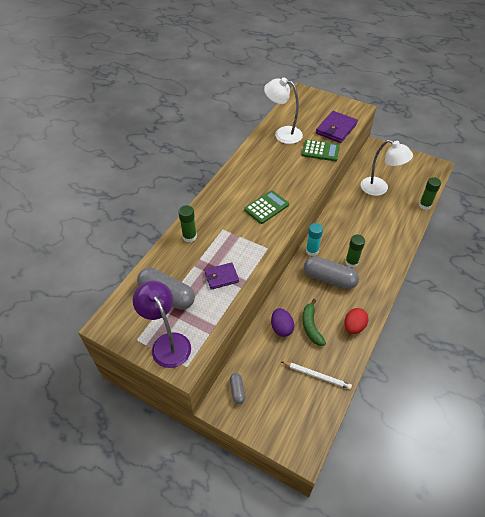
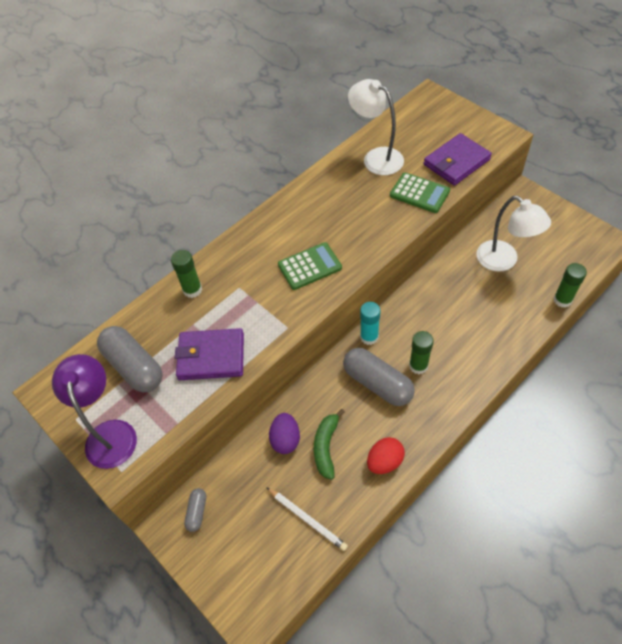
camera: 20 degrees right, 5 degrees up
purple wallet [204,262,239,290] -> purple wallet [175,328,244,380], size x1.59

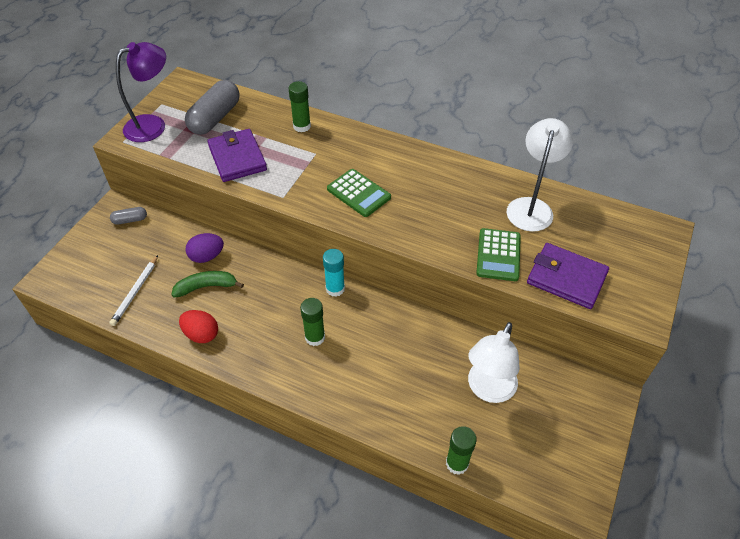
camera: 65 degrees right, 5 degrees down
grey capsule [343,348,415,406] -> none

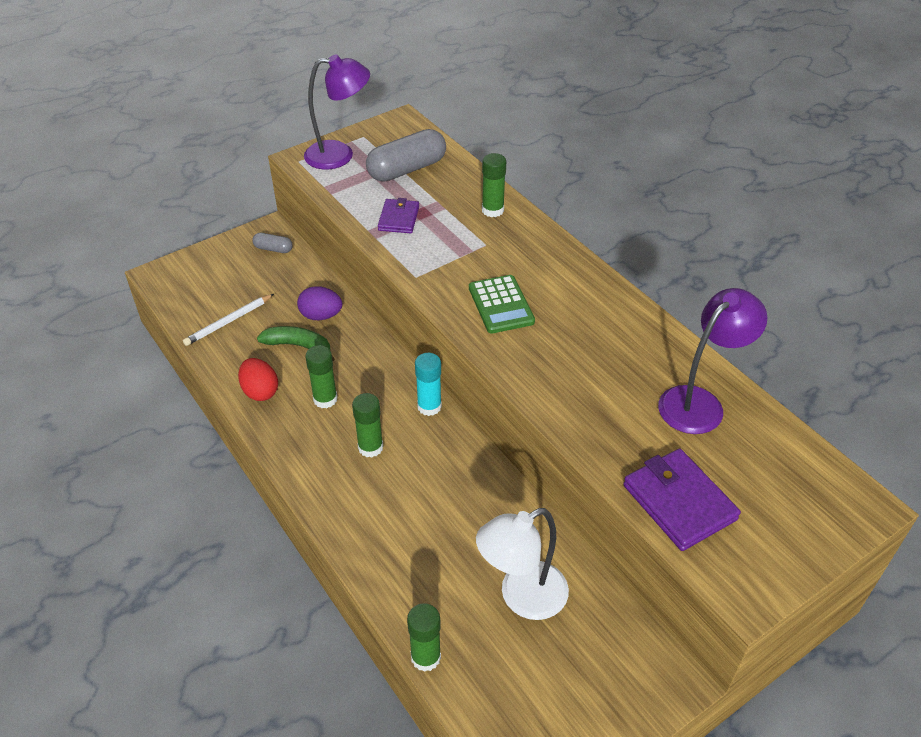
camera: 30 degrees right, 5 degrees down
purple wallet [207,129,267,182] -> purple wallet [378,198,419,233], size x0.63
green calculator [476,228,521,281] -> none
white lamp [506,118,573,232] -> purple lamp [658,288,767,434]
none -> green glue stick [305,345,338,408]

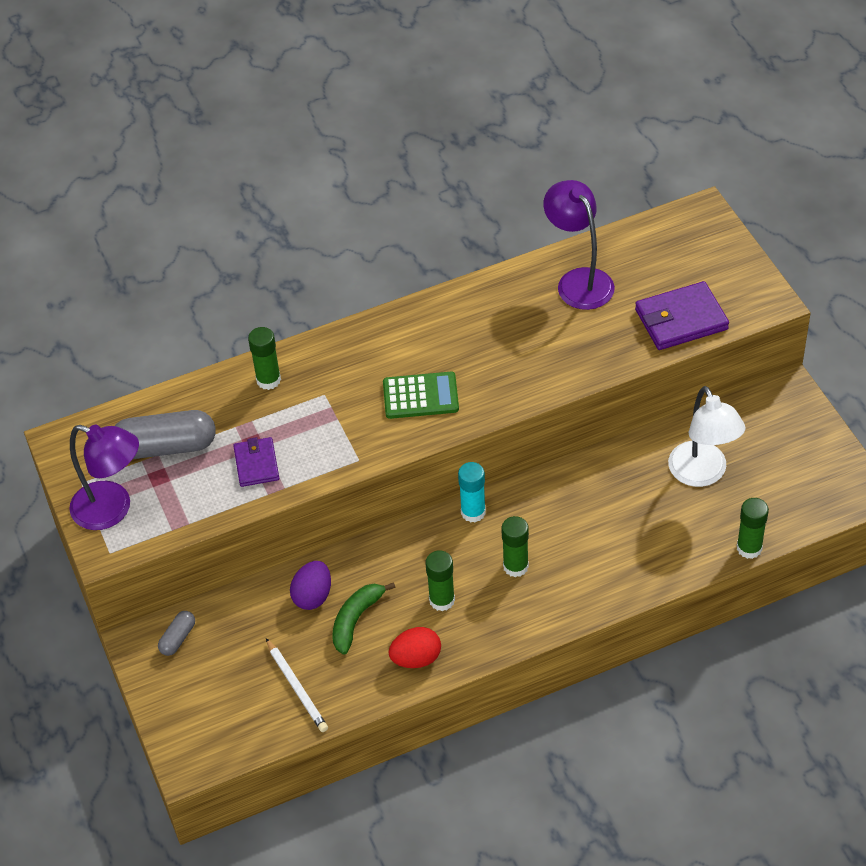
camera: 75 degrees left, 5 degrees up
purple lamp [304,54,370,170] -> purple lamp turned 105 degrees clockwise [69,425,139,530]
grey capsule [366,129,446,182] -> grey capsule turned 75 degrees counterclockwise [115,410,216,459]
purple wallet [378,198,419,233] -> purple wallet turned 60 degrees clockwise [233,437,279,487]

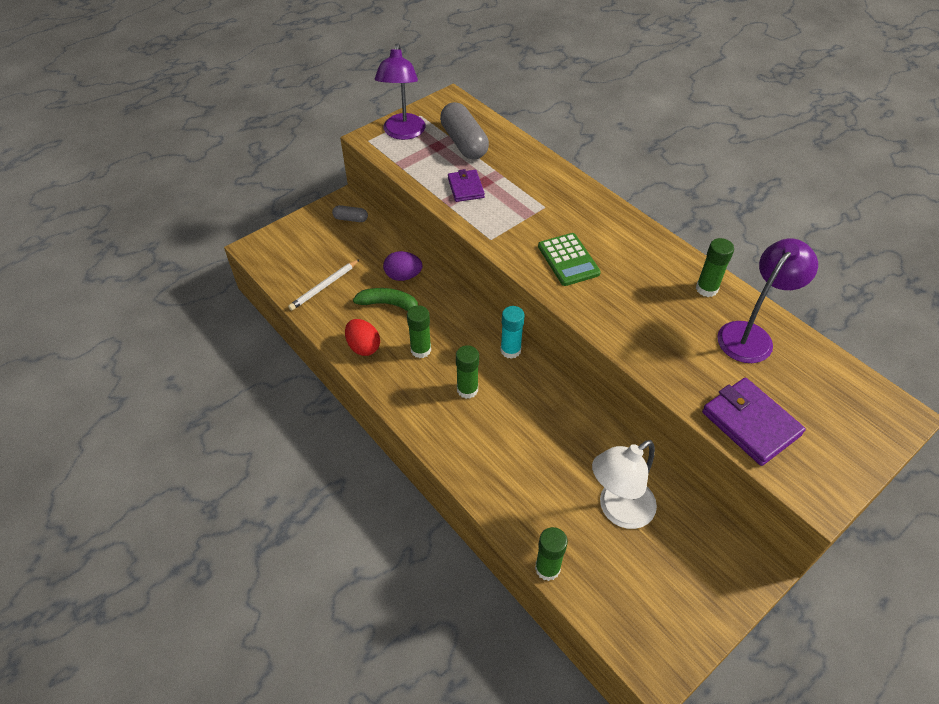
camera: 70 degrees right, 0 degrees up
purple wallet [233,437,279,487] -> purple wallet turned 75 degrees counterclockwise [448,169,485,202]
green glue stick [248,327,281,390] -> green glue stick moved to [696,238,734,297]

